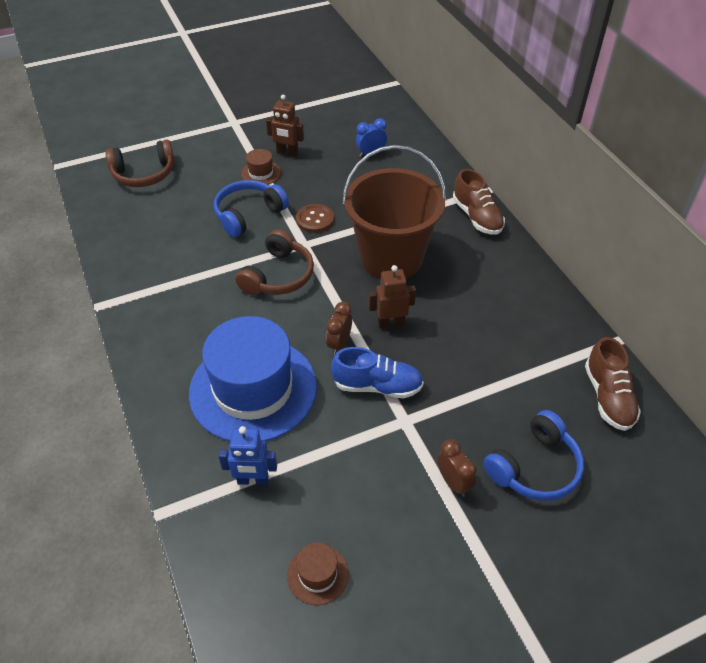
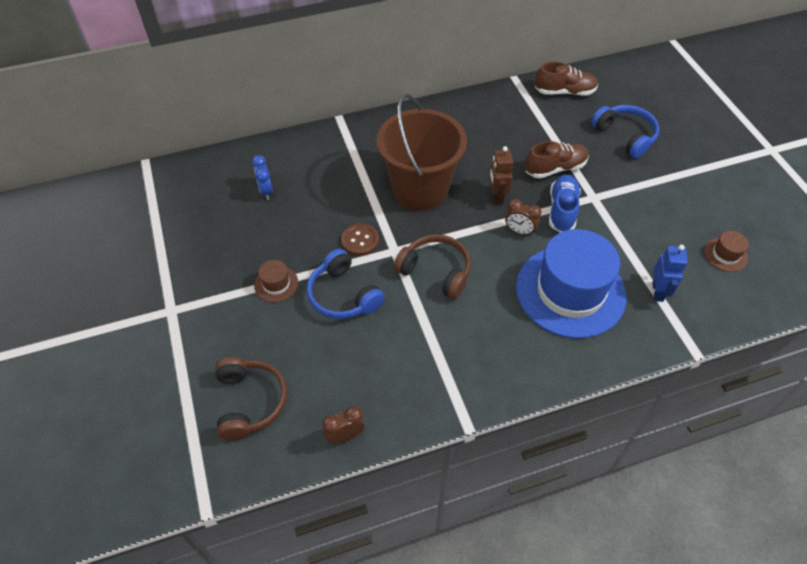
camera: 85 degrees left, 5 degrees up
brown robot [266,95,304,157] -> none
brown clock [437,440,477,497] -> brown clock moved to [322,406,365,444]
brown shoe [453,169,505,235] -> brown shoe moved to [525,141,589,179]

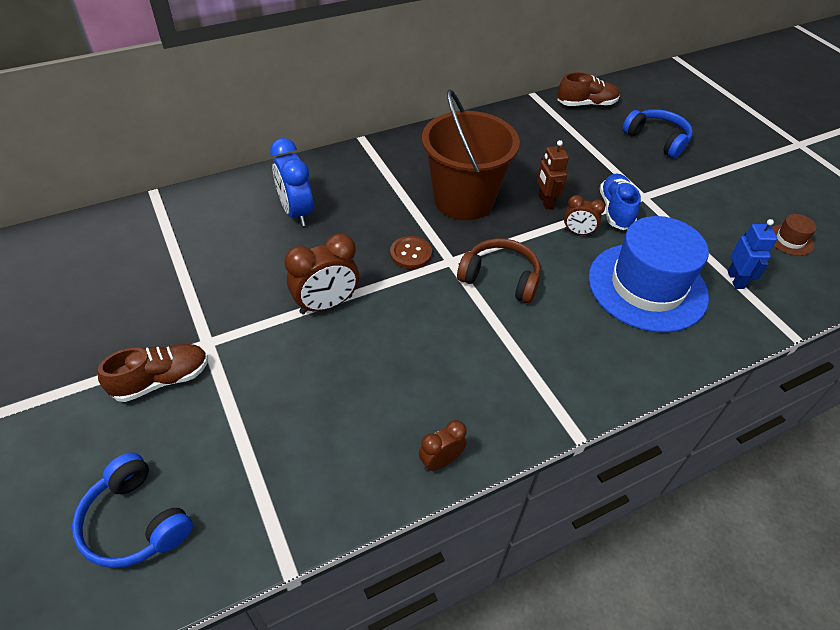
camera: 10 degrees left, 5 degrees down
brown headphones [215,357,287,441] -> none
blue clock [252,155,273,200] -> blue clock [270,138,313,226], size x1.71
brown hat [254,260,298,302] -> brown clock [284,233,359,314]
blue headphones [307,249,385,319] -> blue headphones moved to [72,453,193,568]
brown shoe [525,141,589,179] -> brown shoe moved to [98,344,208,402]

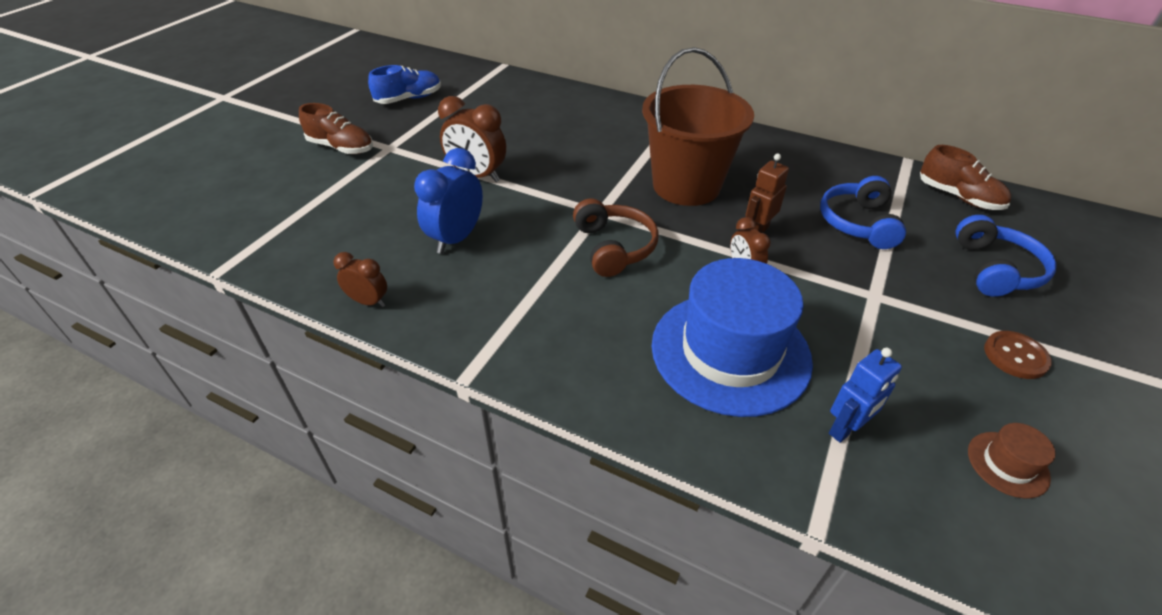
camera: 55 degrees right, 5 degrees down
blue headphones [72,453,193,568] -> blue headphones moved to [820,176,906,249]
blue clock [270,138,313,226] -> blue clock moved to [414,148,483,254]
brown button [390,236,432,269] -> brown button moved to [984,331,1052,379]
blue shoe [600,173,641,230] -> blue shoe moved to [368,65,441,104]

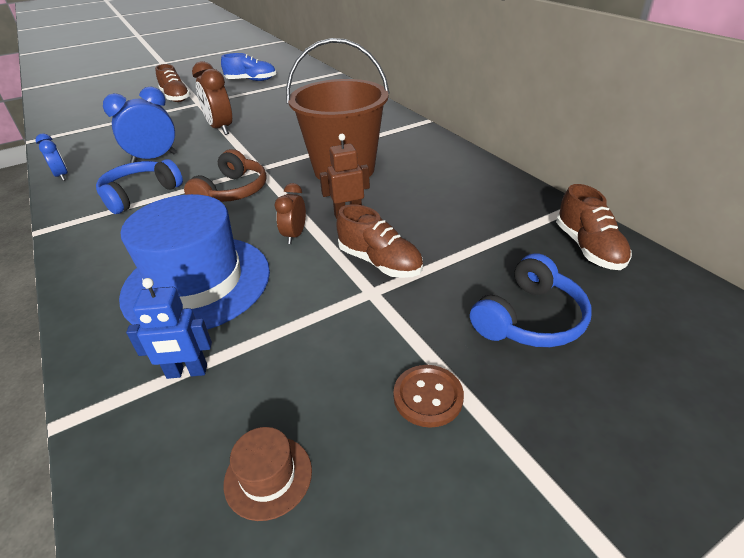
camera: 35 degrees right, 5 degrees down
brown clock [333,252,387,307] -> blue clock [35,133,68,181]
blue headphones [820,176,906,249] -> blue headphones moved to [96,159,183,214]
none -> brown shoe [336,204,423,278]

